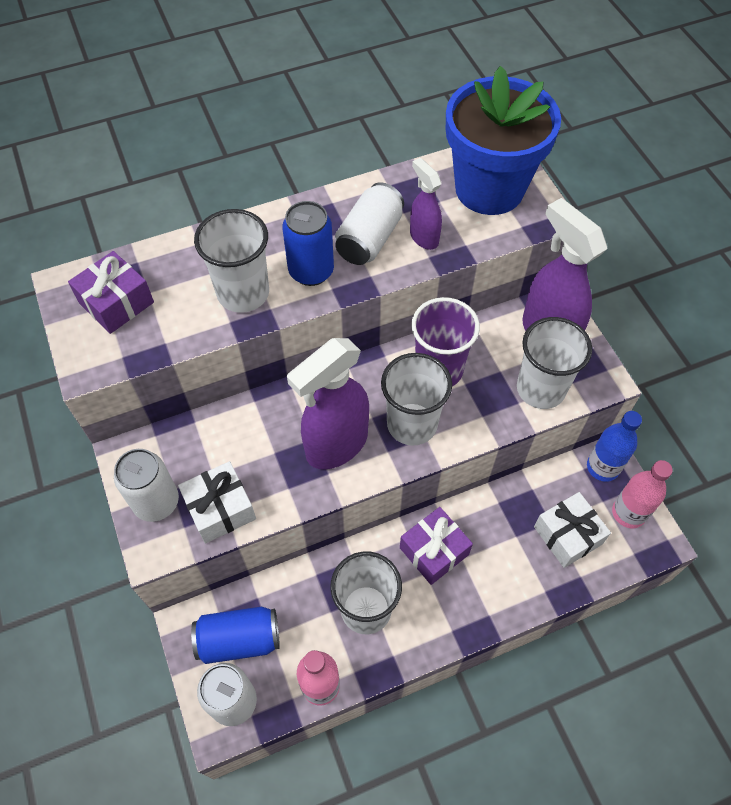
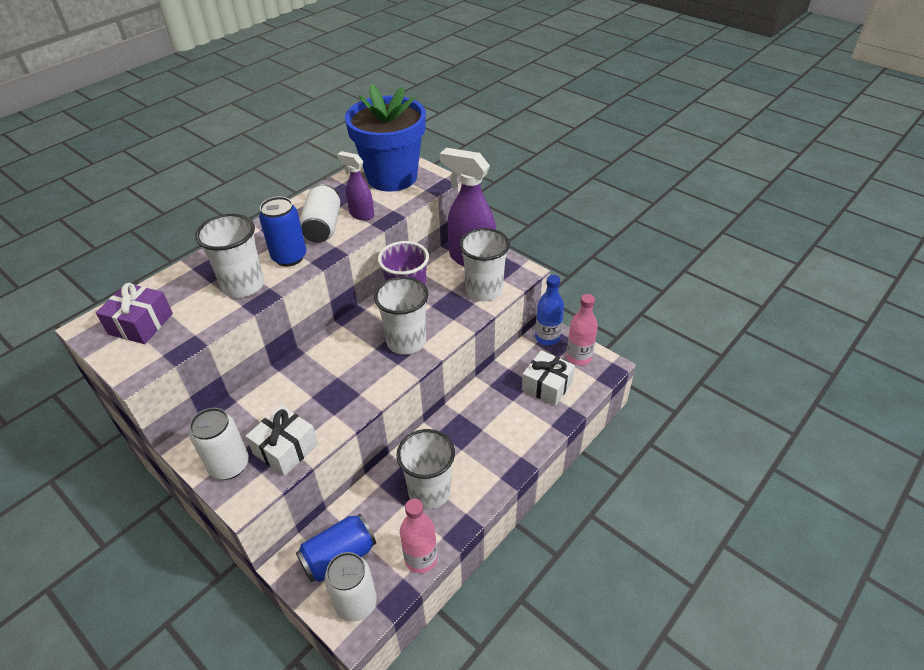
camera: 25 degrees left, 15 degrees down
purple spray bottle [287,338,369,470] -> none
purple gift [400,507,473,585] -> none

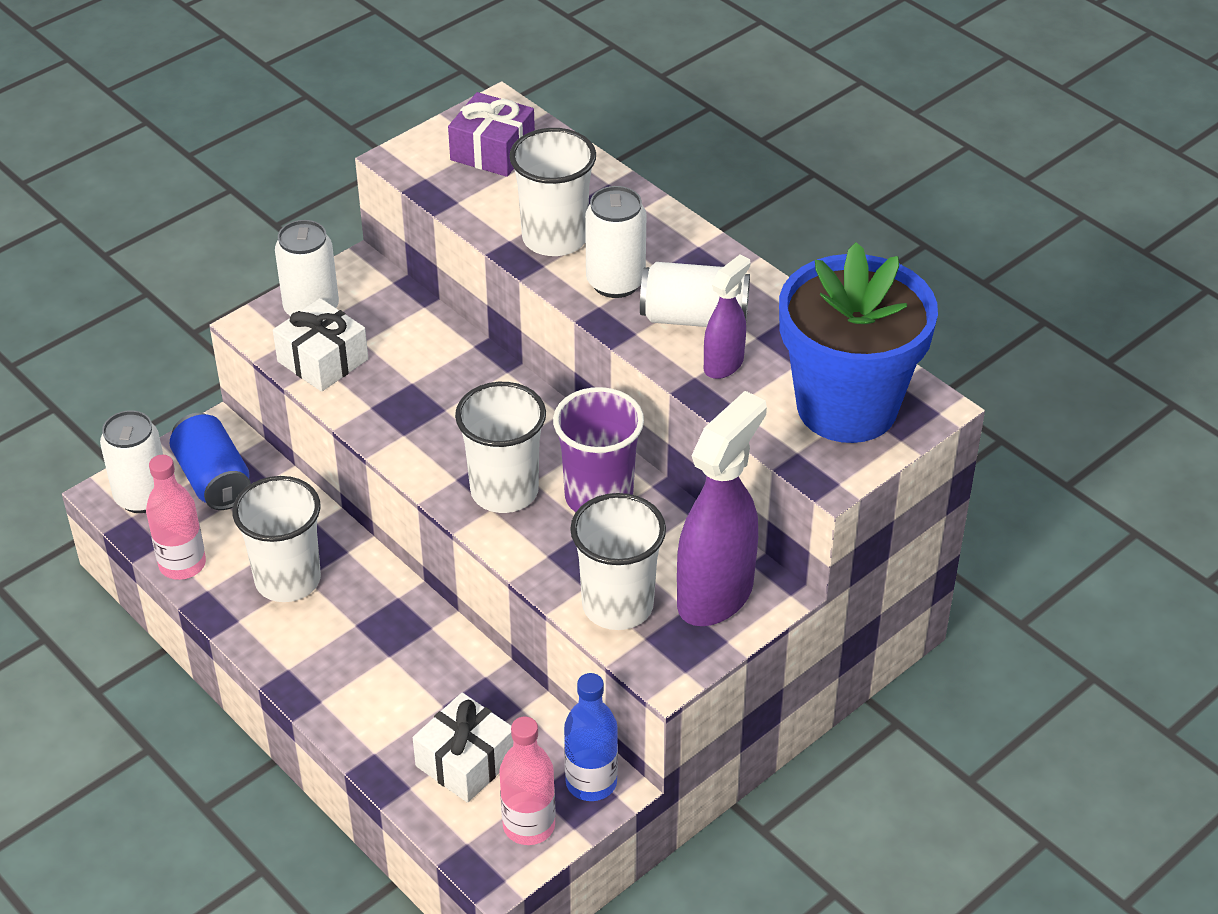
camera: 95 degrees right, 0 degrees up
blue can [259,196,306,267] -> white can [585,186,647,298]

